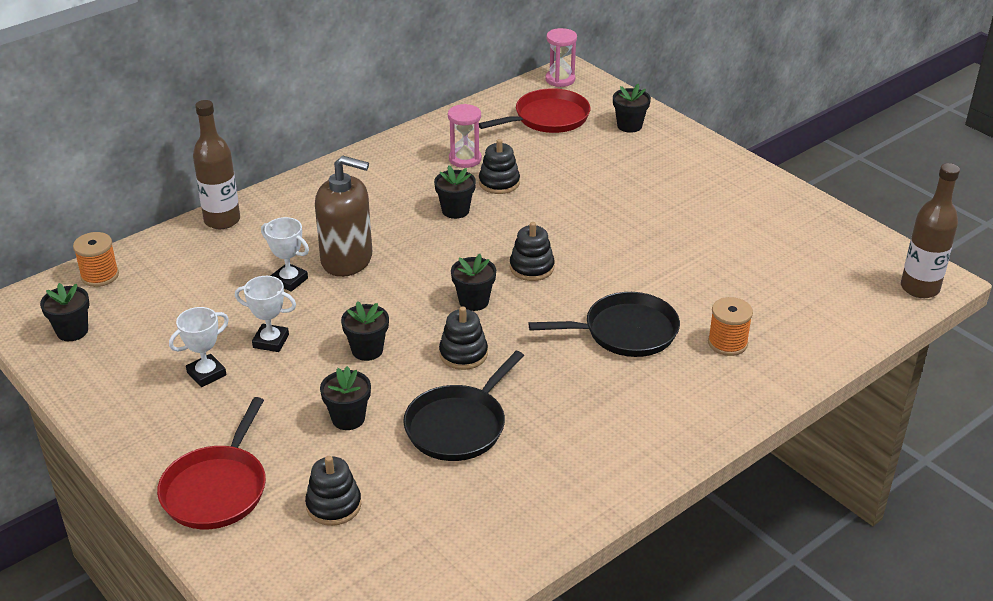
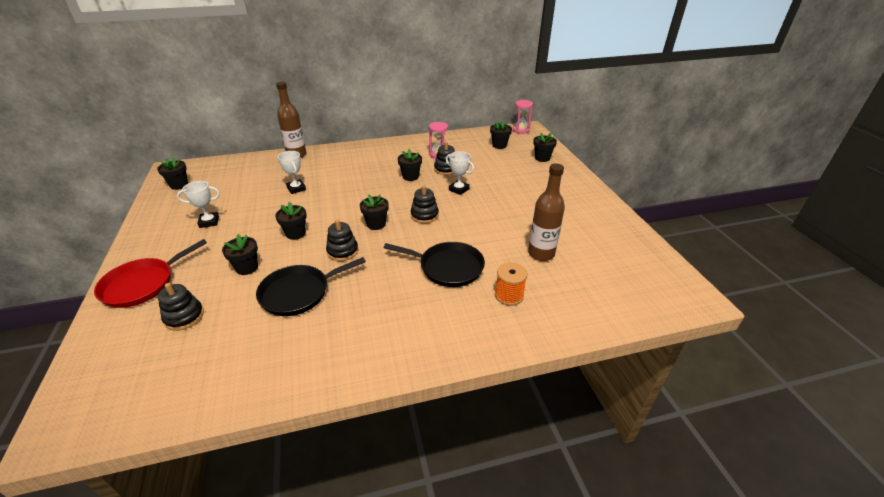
camera: 25 degrees right, 0 degrees up
orange spool [73,232,119,287] -> none
white trophy [235,276,296,352] -> white trophy moved to [446,151,474,195]
brown soap dispenser [315,156,372,277] -> none
red pan [479,88,590,133] -> black flower pot [490,121,512,149]
brown bottle [901,163,960,298] -> brown bottle moved to [528,163,565,261]

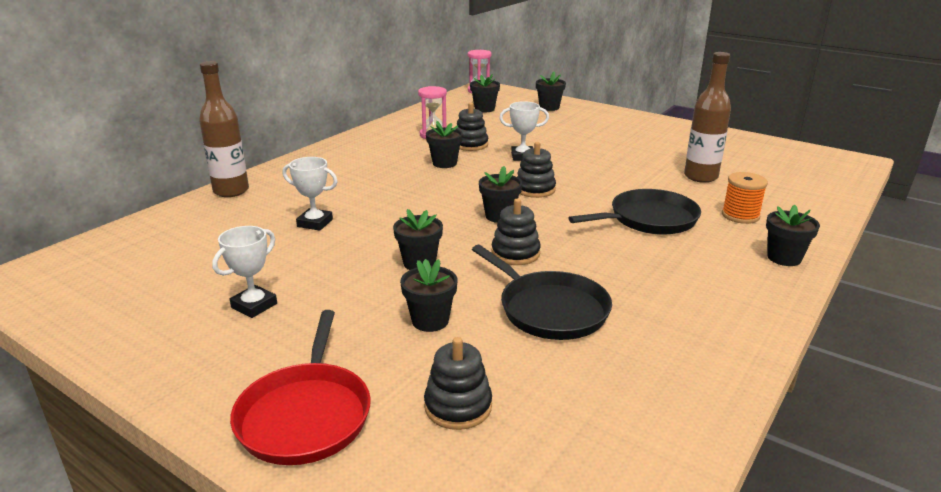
camera: 40 degrees left, 10 degrees down
black flower pot [157,158,188,190] -> black flower pot moved to [766,205,820,266]
black pan [256,257,366,316] -> black pan turned 60 degrees counterclockwise [472,245,612,340]

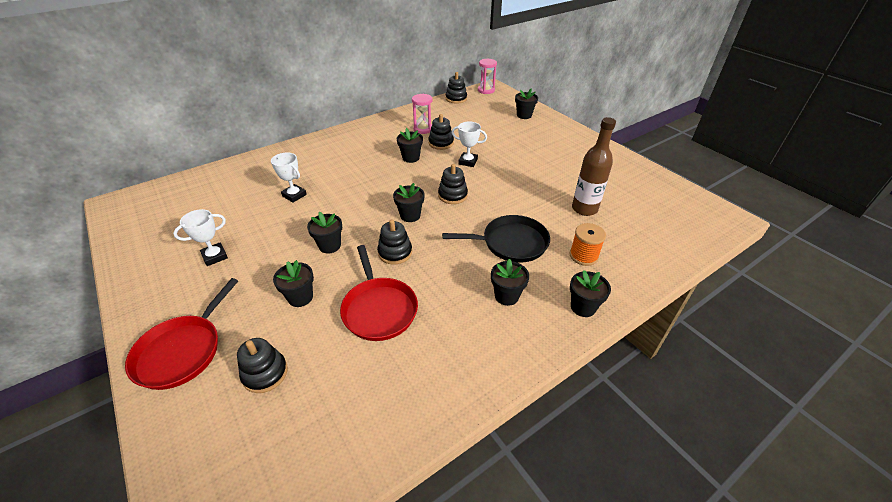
camera: 20 degrees right, 15 degrees up
brown bottle [199,61,249,197] -> none
black flower pot [470,74,500,113] -> black flower pot moved to [491,259,529,306]
black pan [472,245,612,340] -> red pan [340,245,418,341]
none -> black stacking toy [446,72,467,104]

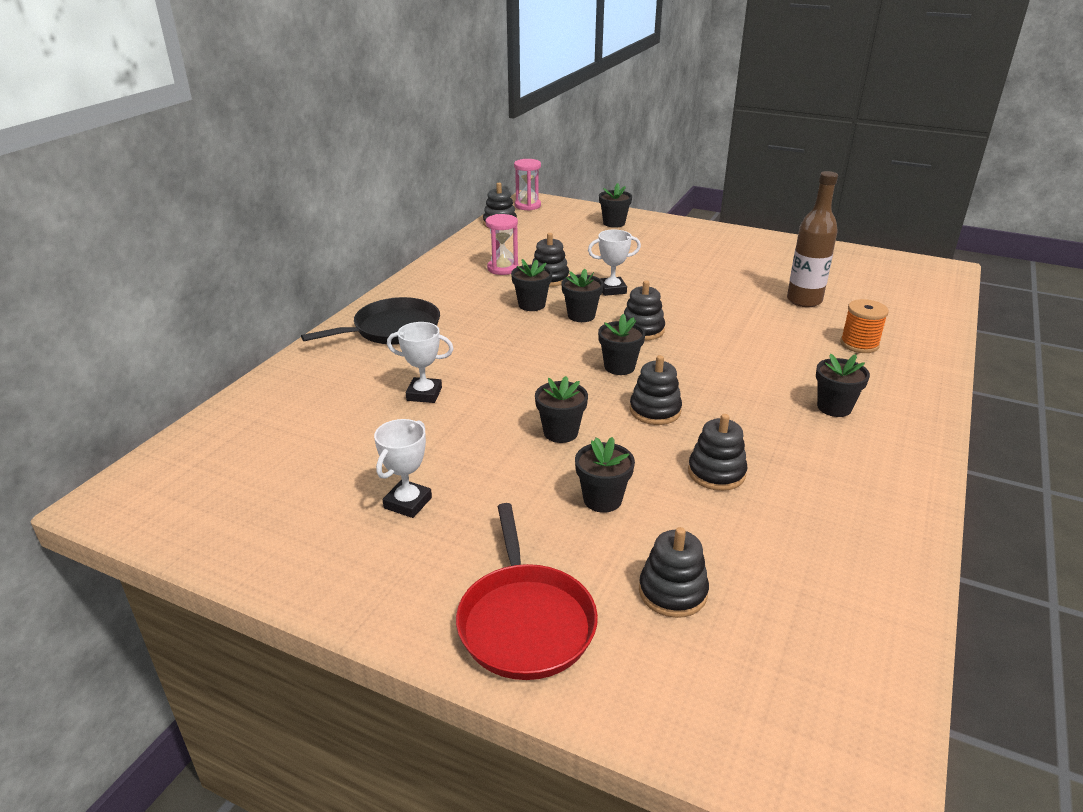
camera: 30 degrees left, 10 degrees down
red pan [340,245,418,341] -> black stacking toy [688,414,747,491]
black pan [442,215,550,263] -> black pan moved to [301,297,440,345]
black flower pot [570,270,611,317] -> black flower pot moved to [561,269,604,322]

